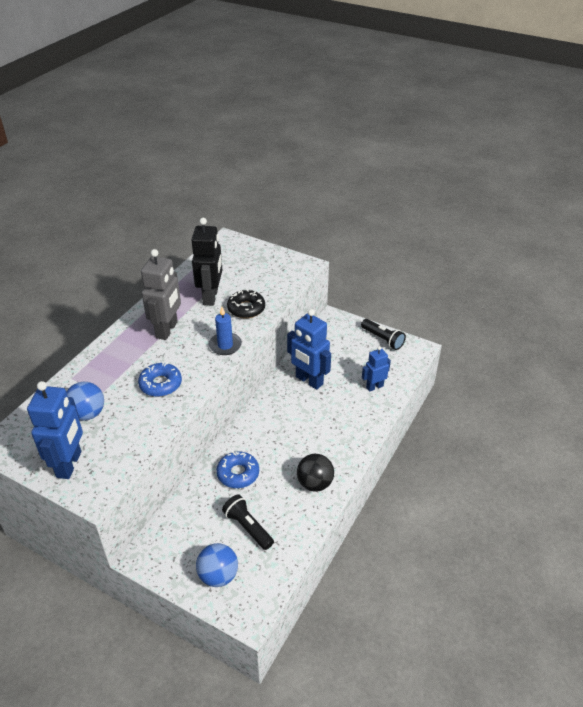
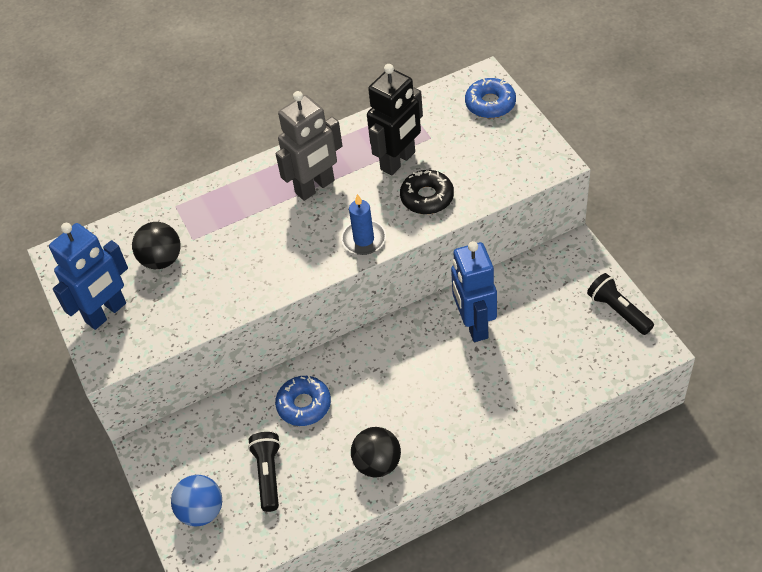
camera: 40 degrees right, 10 degrees up
blue ball [67,382,104,421] -> black ball [132,222,181,269]
blue donut [138,362,182,397] -> blue donut moved to [465,78,516,118]
black flashlight [361,319,406,350] -> black flashlight turned 150 degrees clockwise [587,273,654,335]
blue robot [362,346,391,392] -> none

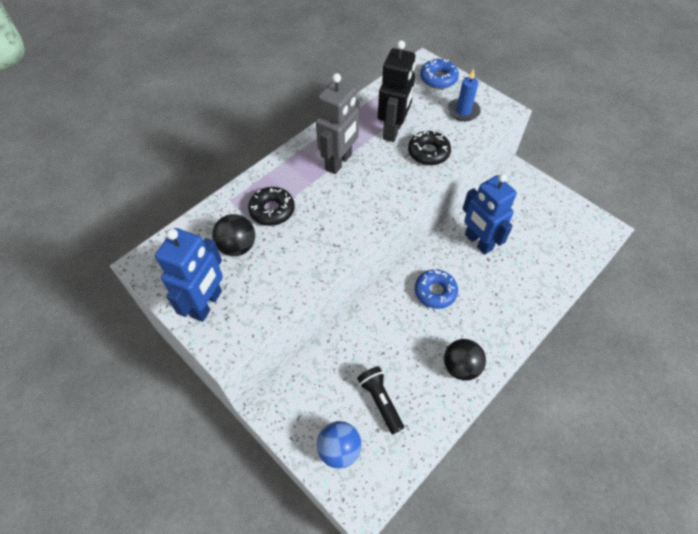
camera: 25 degrees left, 5 degrees up
blue donut [275,376,331,426] -> blue donut moved to [415,269,458,309]
blue candle [341,194,386,255] -> blue candle moved to [448,69,481,121]
black flashlight [587,273,654,335] -> none
none -> black donut [248,187,295,226]

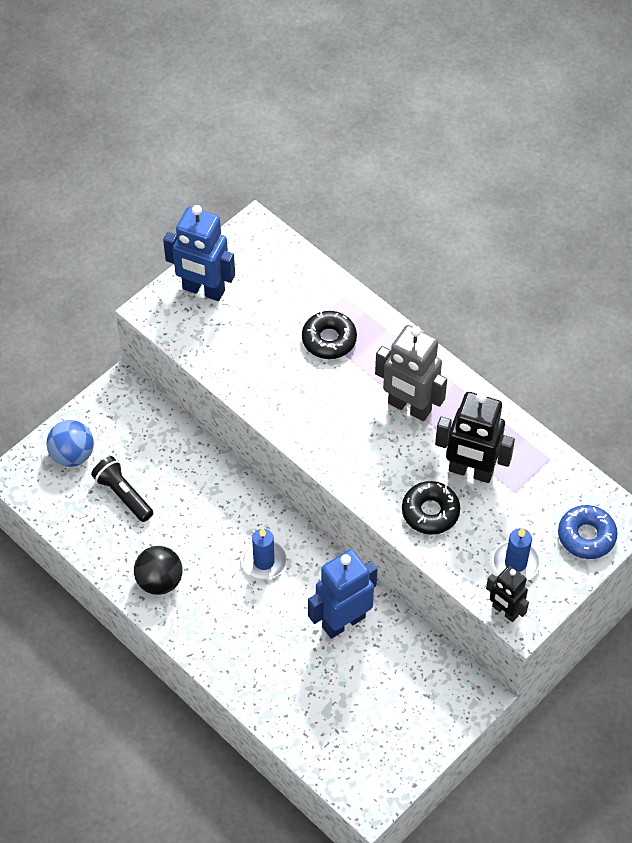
camera: 90 degrees right, 0 degrees up
black ball [212,214,255,256] -> none
black flashlight [357,366,404,434] -> black flashlight turned 105 degrees counterclockwise [91,456,153,522]
blue donut [415,269,458,309] -> blue candle [241,528,287,580]
none -> black robot [486,565,529,622]

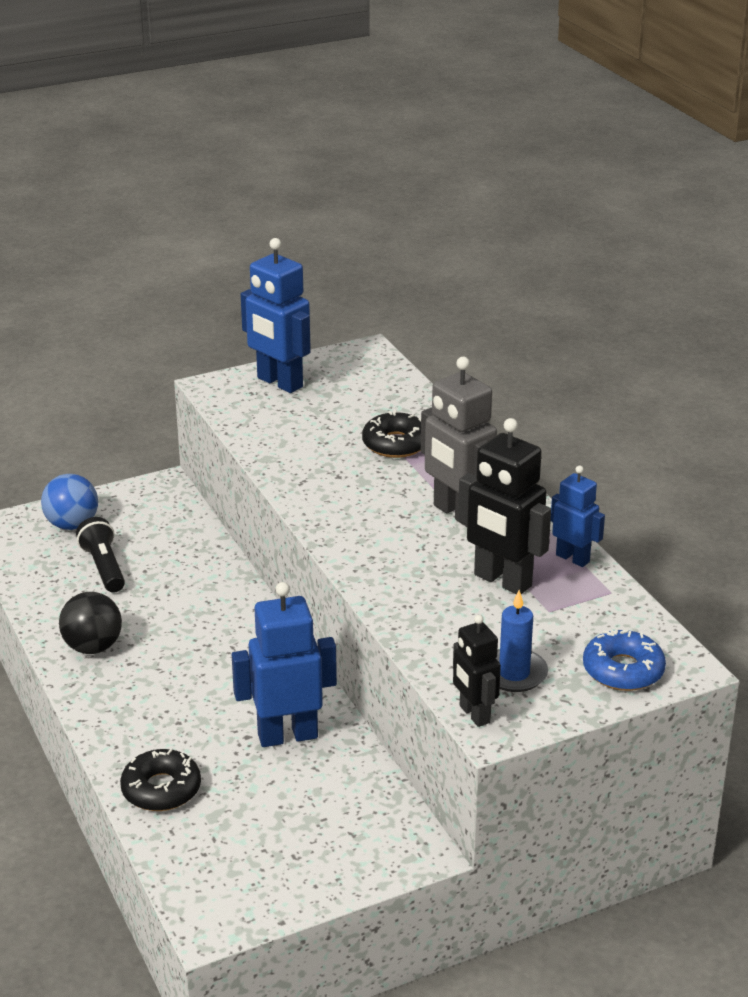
camera: 20 degrees right, 25 degrees down
blue candle [241,528,287,580] -> none
black donut [402,481,460,535] -> black donut moved to [120,749,201,811]
none -> blue robot [551,465,605,567]

